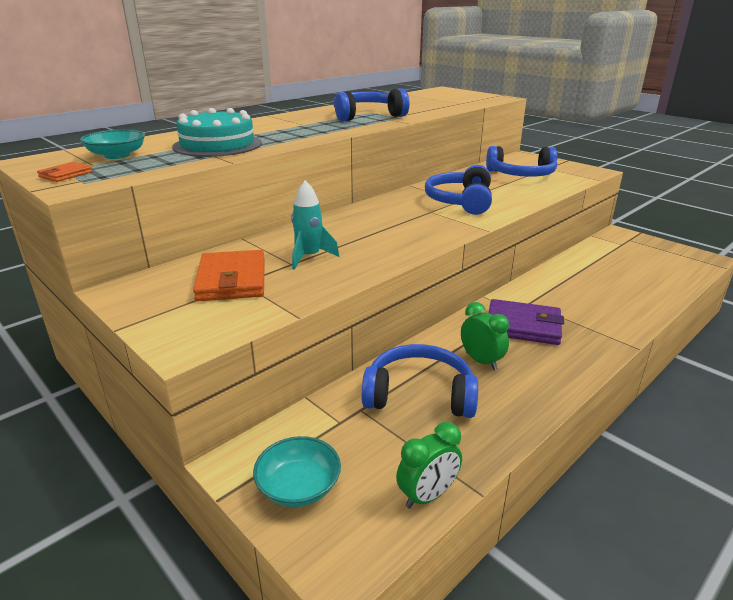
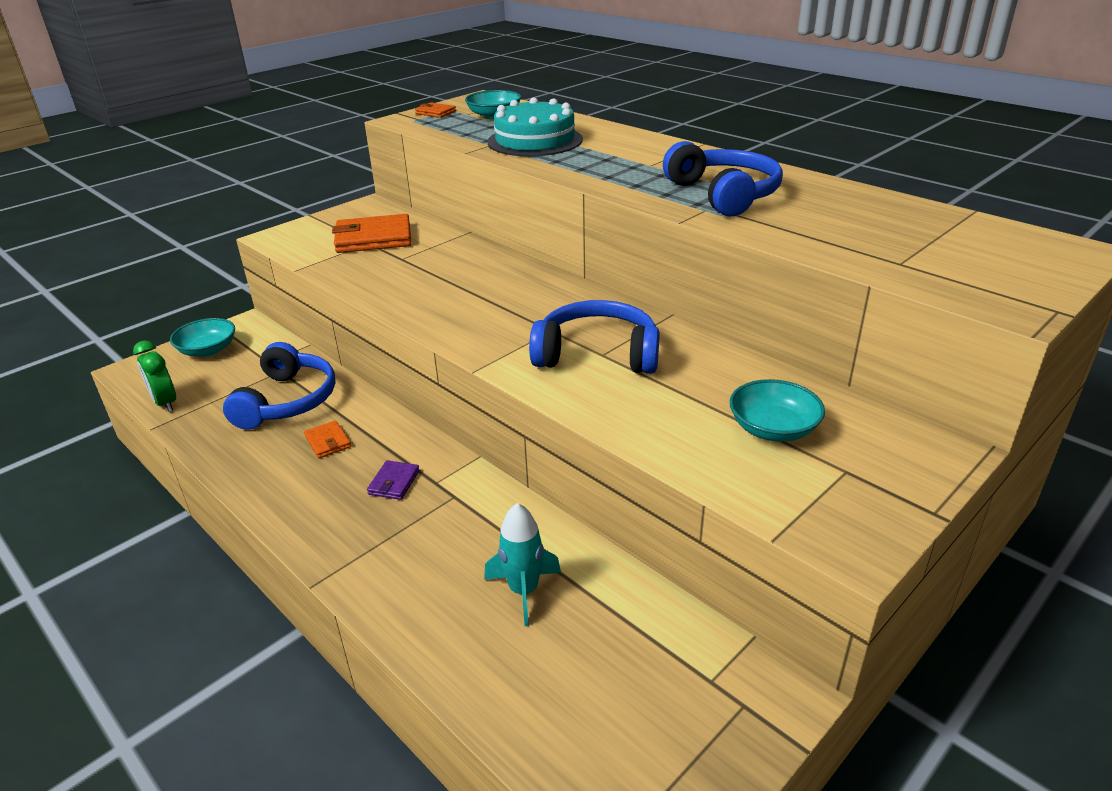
camera: 90 degrees right, 5 degrees up
turquoise rocket [291,180,339,270] -> turquoise rocket moved to [484,503,561,626]
green clock [461,302,509,370] -> orange wallet [304,421,351,458]
blue headphones [486,146,557,177] -> turquoise bowl [730,379,825,442]
purple wallet [489,299,564,345] -> purple wallet [367,460,420,500], size x0.49

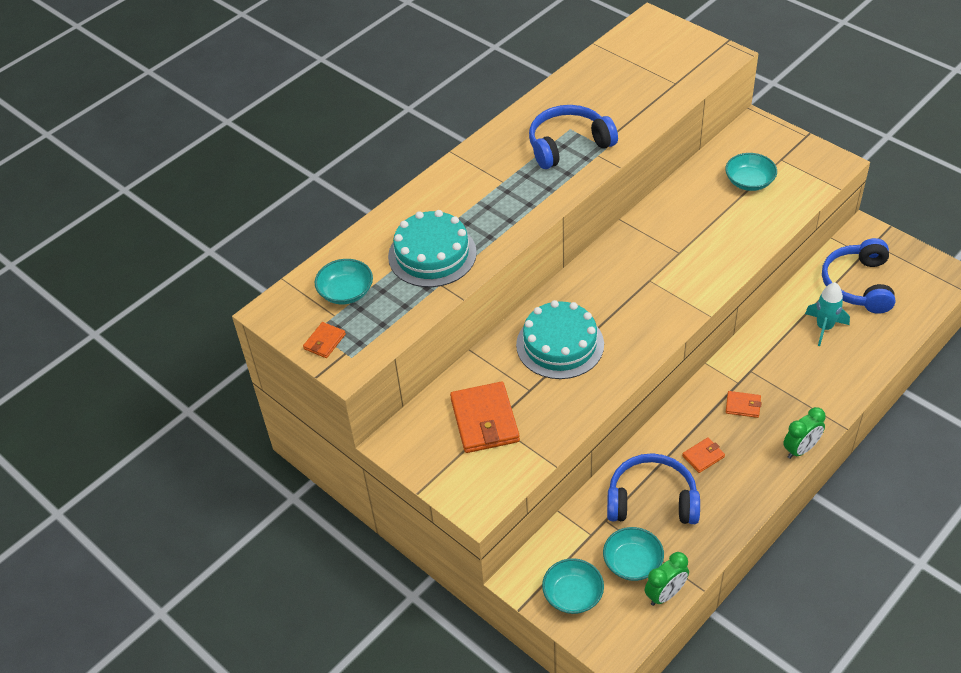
camera: 90 degrees left, 15 degrees up
purple wallet [367,460,420,500] -> orange wallet [726,391,762,418]
blue headphones [529,300,660,374] -> blue headphones moved to [822,238,896,314]
none -> turquoise cake [516,300,604,379]
none -> turquoise bowl [603,527,664,581]
none -> green clock [783,407,826,459]

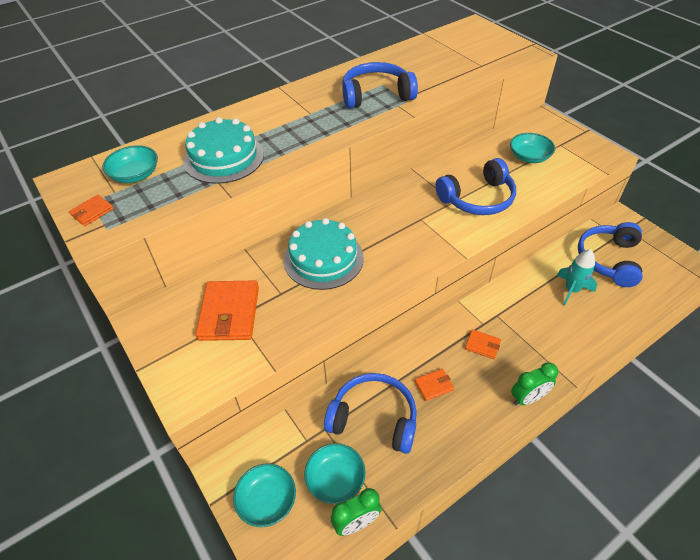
camera: 10 degrees right, 0 degrees up
none -> blue headphones [435,158,516,215]

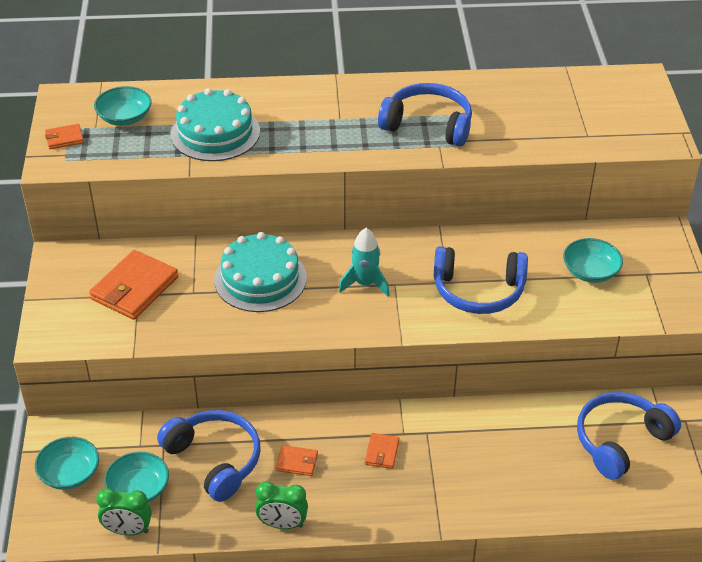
camera: 30 degrees right, 5 degrees down
orange wallet [465,330,501,359] -> orange wallet turned 45 degrees clockwise [365,433,399,469]
green clock [511,362,558,405] -> green clock moved to [255,482,308,529]
turquoise rocket [556,249,597,306] -> turquoise rocket moved to [339,228,389,296]

